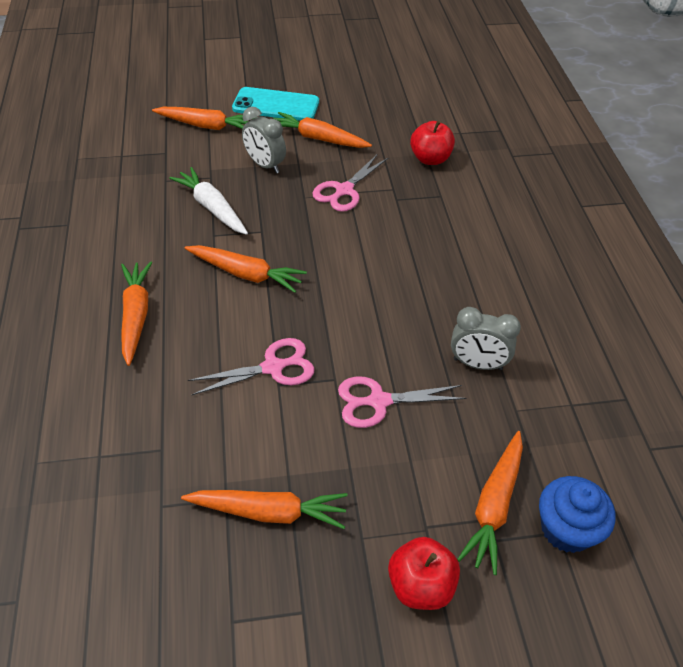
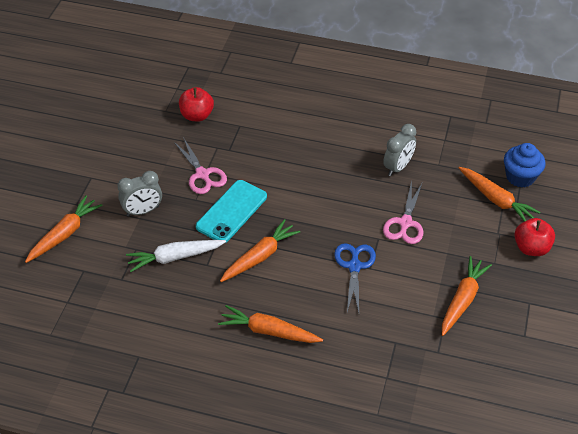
camera: 65 degrees left, 0 degrees up
pink scissors [188,338,315,395] -> blue scissors [334,243,376,313]
turquoise phone [232,87,319,121] -> turquoise phone moved to [196,180,267,243]
orange carrot [273,112,372,148] -> none

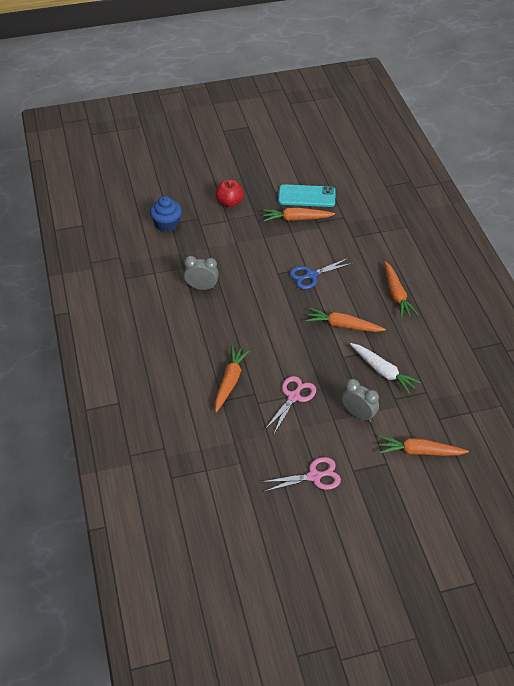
camera: 120 degrees left, 0 degrees up
red apple [179,87,214,122] -> none
turquoise phone [196,180,267,243] -> turquoise phone moved to [278,184,336,207]
pink scissors [383,181,423,244] -> pink scissors moved to [262,457,341,492]
orange carrot [459,167,541,222] -> orange carrot moved to [215,346,250,412]

